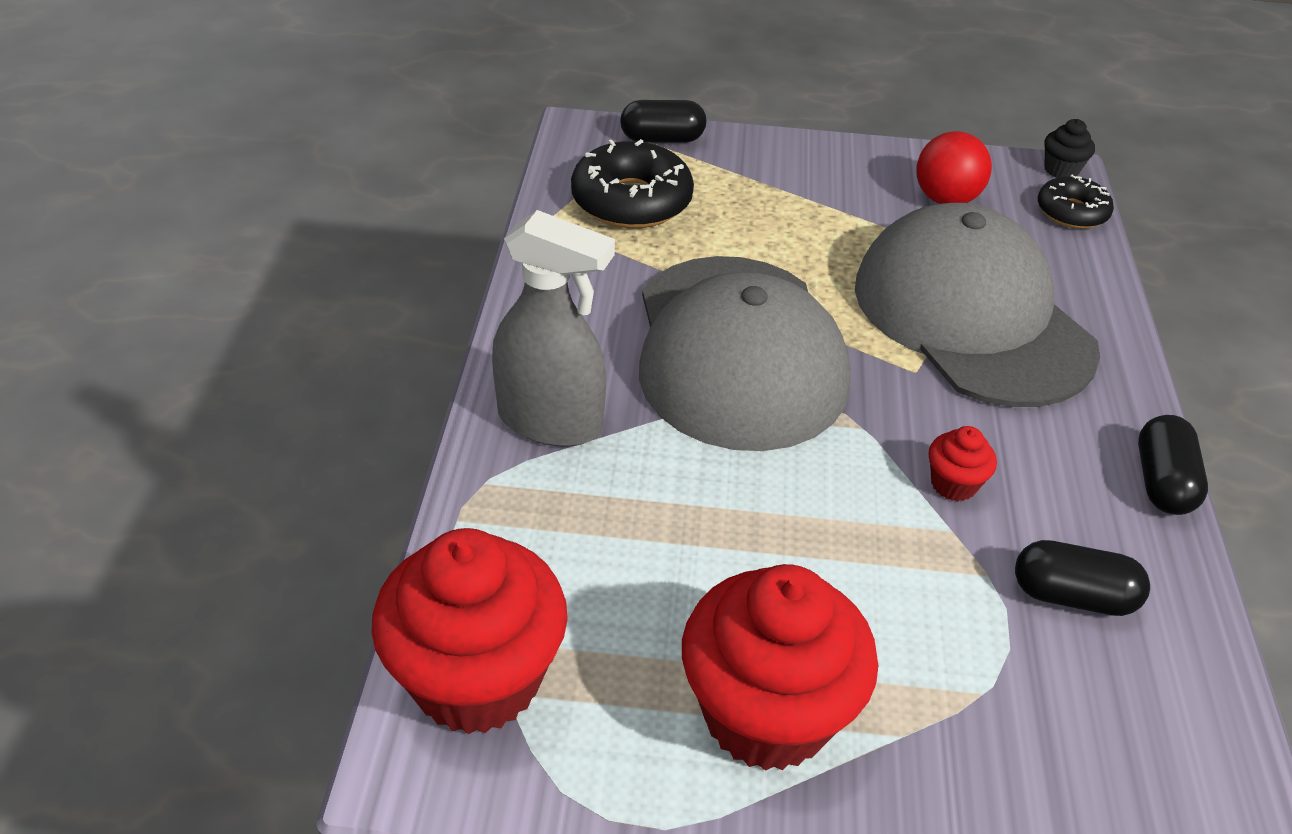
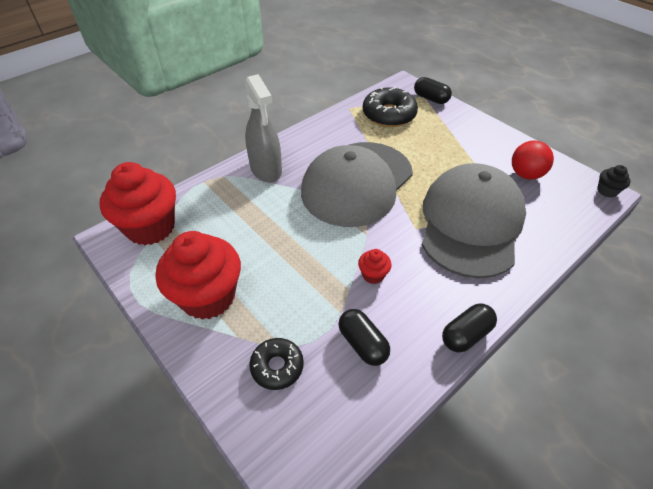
camera: 45 degrees right, 5 degrees up
black donut [1038,175,1114,229] -> black donut moved to [249,338,304,390]

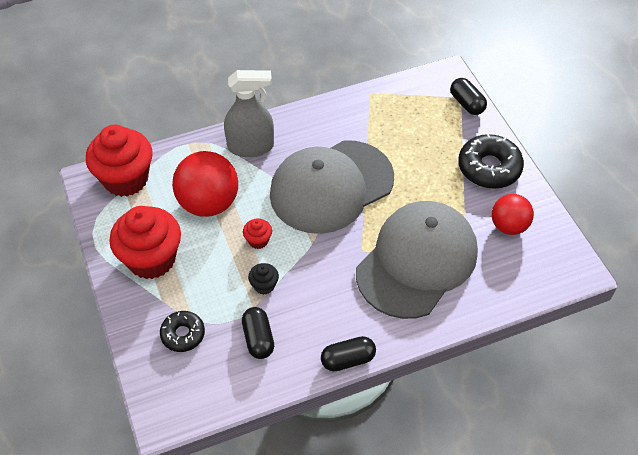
camera: 20 degrees right, 5 degrees up
grey spray bottle [244,74,282,183] -> grey spray bottle turned 90 degrees counterclockwise [224,70,274,157]
red cupcake [358,249,391,284] -> red cupcake moved to [243,218,272,249]
black donut [363,86,418,127] -> black donut moved to [458,133,524,189]
black cupcake [597,165,631,198] -> black cupcake moved to [248,263,279,295]
none -> red ball [172,151,238,217]

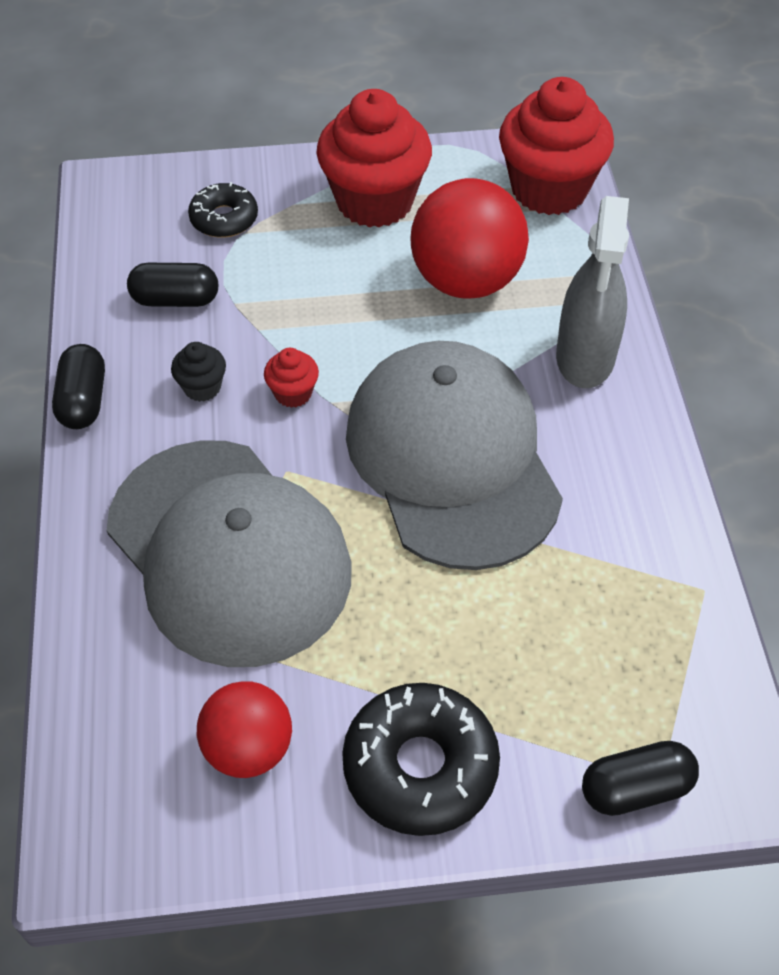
camera: 105 degrees right, 0 degrees up
red cupcake [243,218,272,249] -> red cupcake moved to [264,348,319,408]
black cupcake [248,263,279,295] -> black cupcake moved to [171,342,226,402]

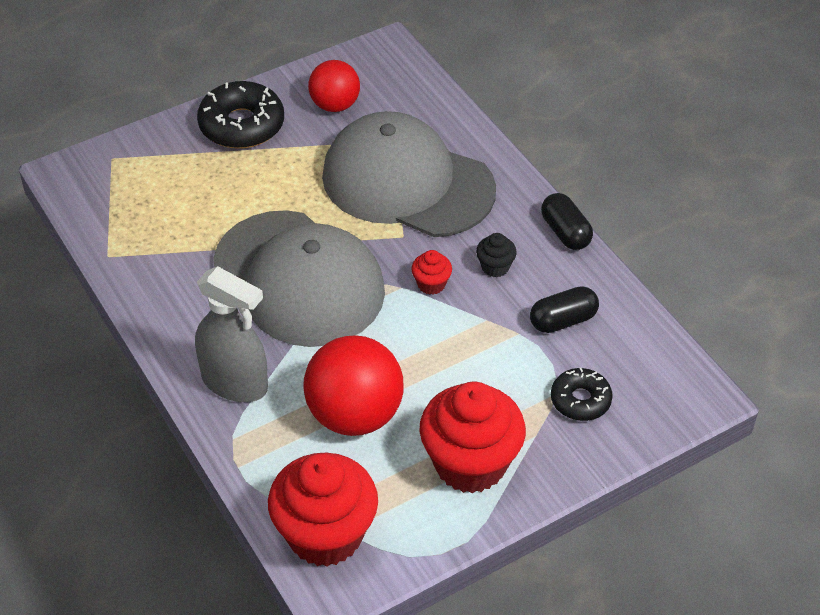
camera: 155 degrees right, 5 degrees down
grey spray bottle [556,196,629,388] -> grey spray bottle turned 135 degrees clockwise [195,266,268,402]
black capsule [582,741,699,816] -> none

